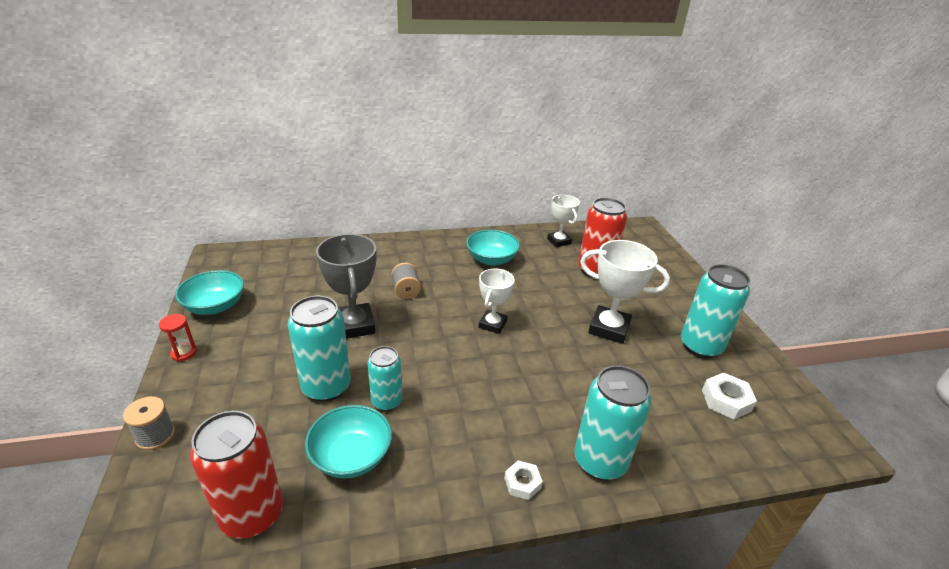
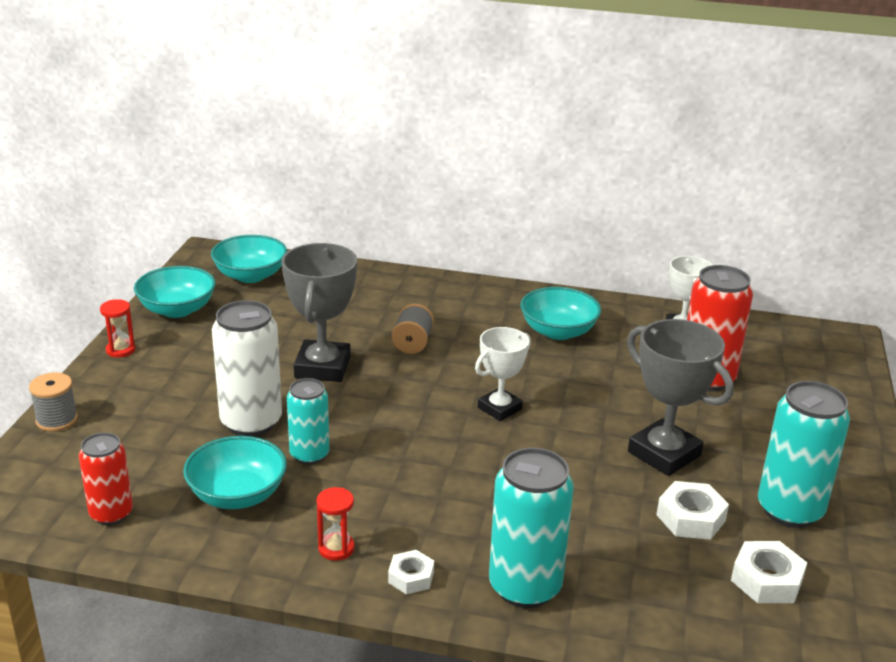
camera: 25 degrees right, 5 degrees down
red can [190,411,283,539] -> red can [79,432,133,525], size x0.62
turquoise can [288,296,351,402] -> white can [212,300,282,437]
white trophy [580,240,670,344] -> grey trophy [627,319,734,476]
none -> turquoise bowl [211,235,287,283]
none -> red hourglass [317,487,355,561]
none -> white nut [656,481,729,540]

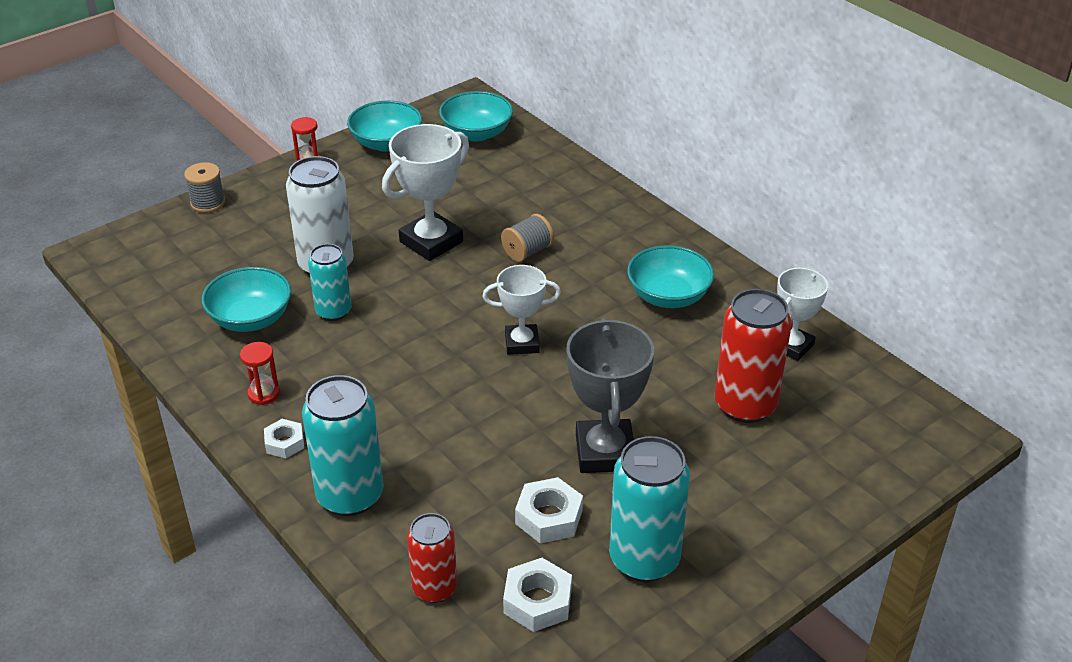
camera: 40 degrees right, 10 degrees up
red can [79,432,133,525] -> red can moved to [407,513,457,603]
grey trophy [282,243,357,382] -> white trophy [382,124,469,261]

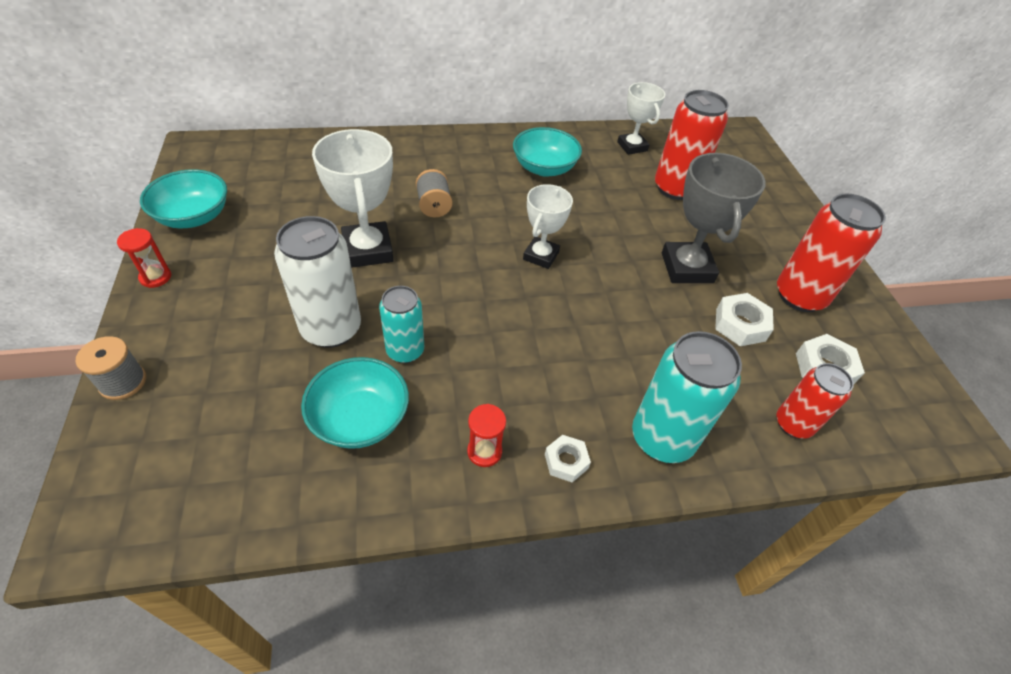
camera: 65 degrees left, 10 degrees up
turquoise bowl [439,91,513,141] -> none
grey trophy [566,318,654,473] -> grey trophy turned 60 degrees clockwise [662,153,766,283]
turquoise can [609,436,690,582] -> red can [777,193,886,312]

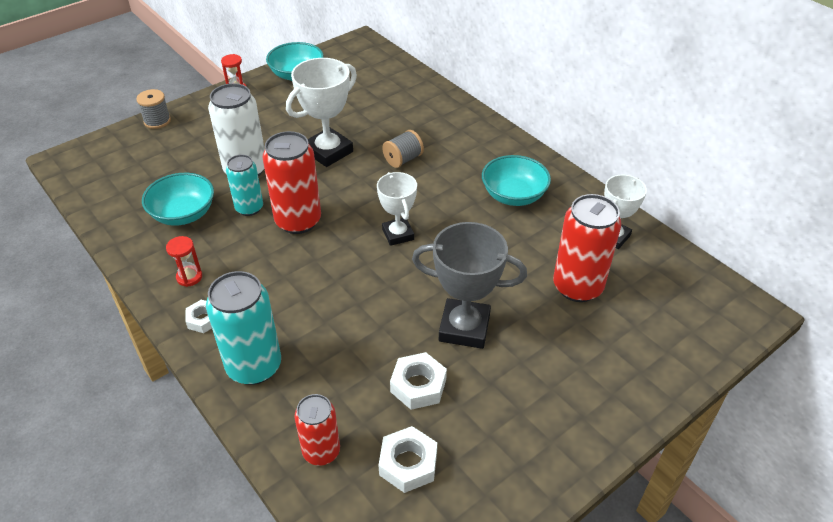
camera: 65 degrees right, 5 degrees down
white trophy [523,184,573,269] -> white trophy turned 75 degrees clockwise [377,172,417,246]
grey trophy [662,153,766,283] -> grey trophy turned 45 degrees clockwise [412,222,527,349]
red can [777,193,886,312] -> red can moved to [262,131,321,234]

